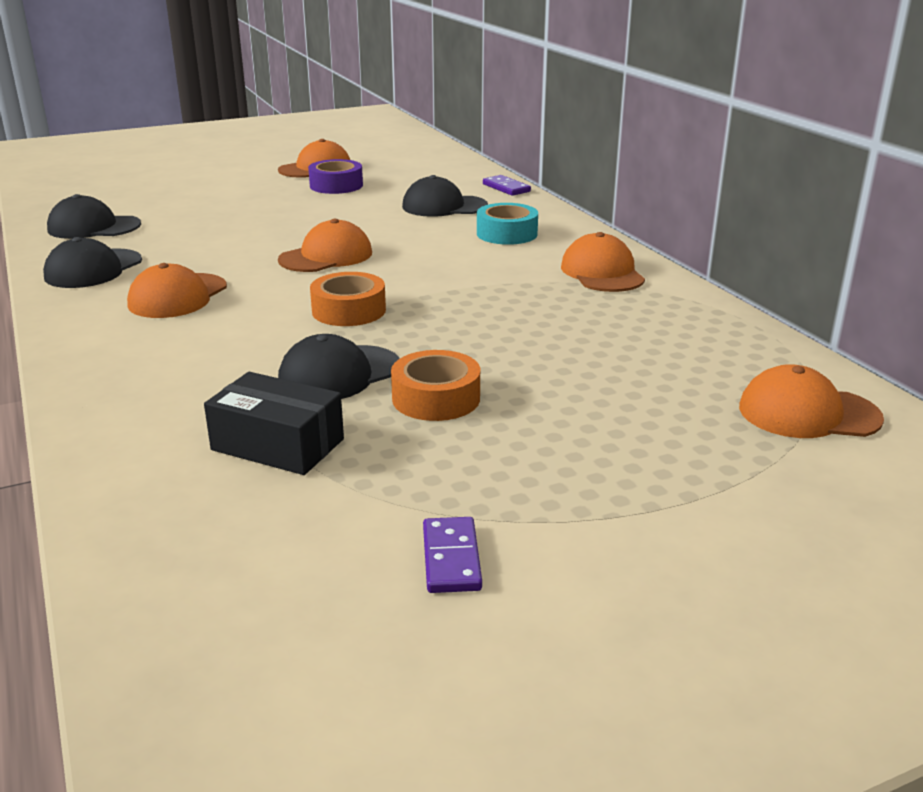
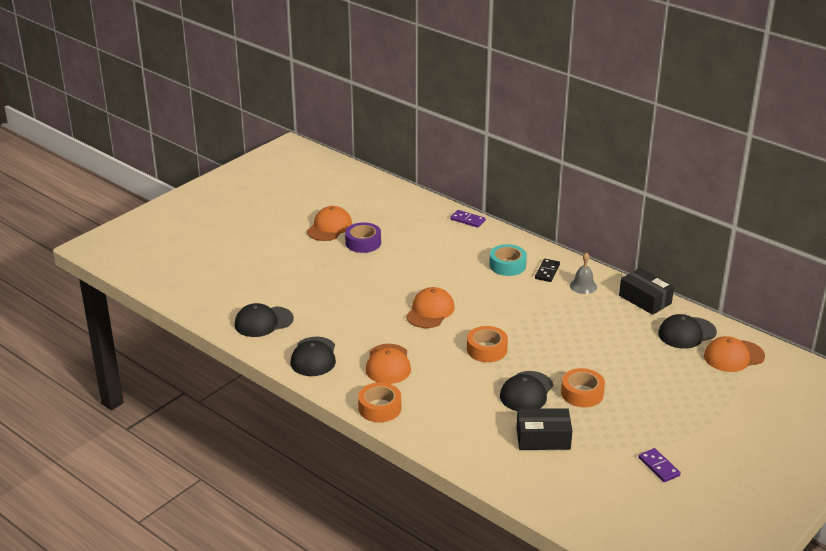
camera: 25 degrees left, 5 degrees up
black cap [402,175,488,217] -> black cap moved to [658,314,717,349]
orange cap [561,232,645,292] -> grey bell [570,252,597,294]
none -> orange tape [358,382,401,422]
none -> black domino [535,259,560,282]
none -> black box [619,268,674,315]

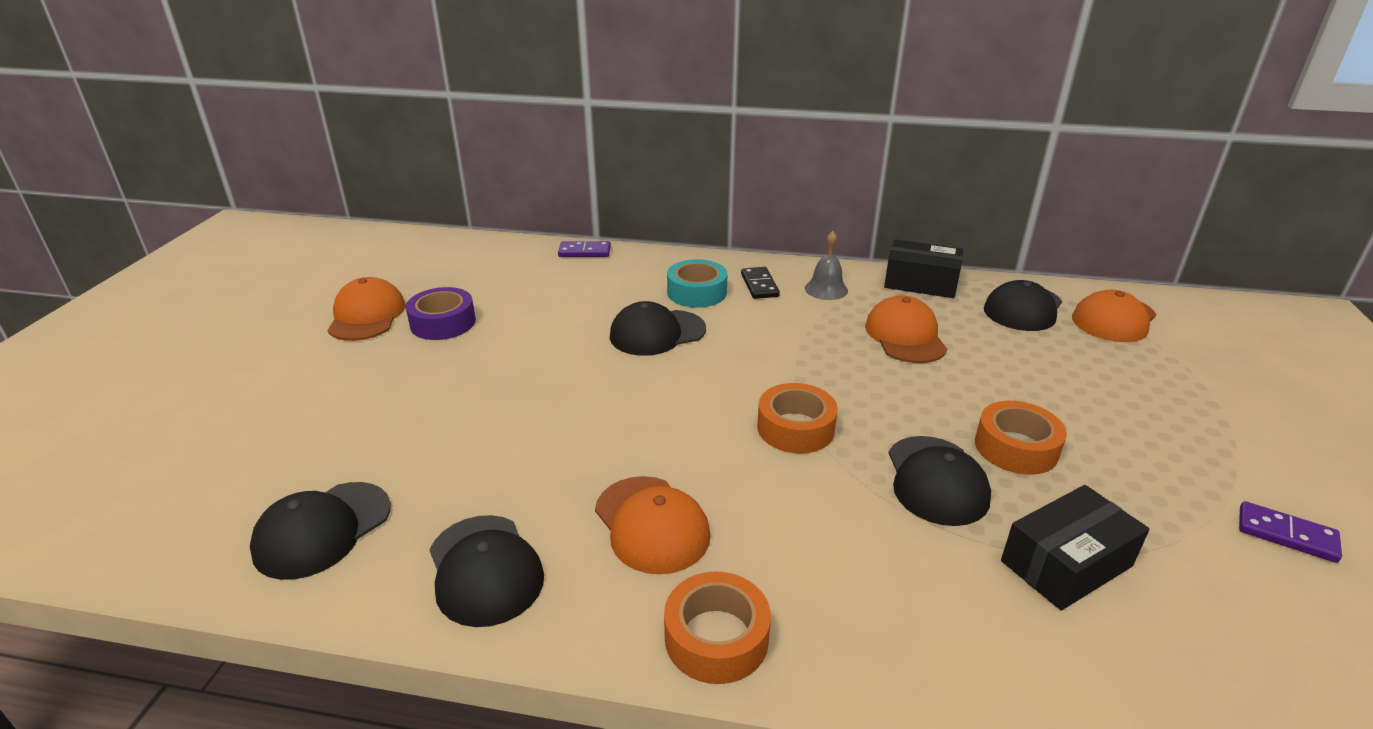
camera: 30 degrees left, 0 degrees up
orange cap [406,287,455,328] -> orange cap moved to [865,295,947,363]
none -> black cap [610,301,706,356]

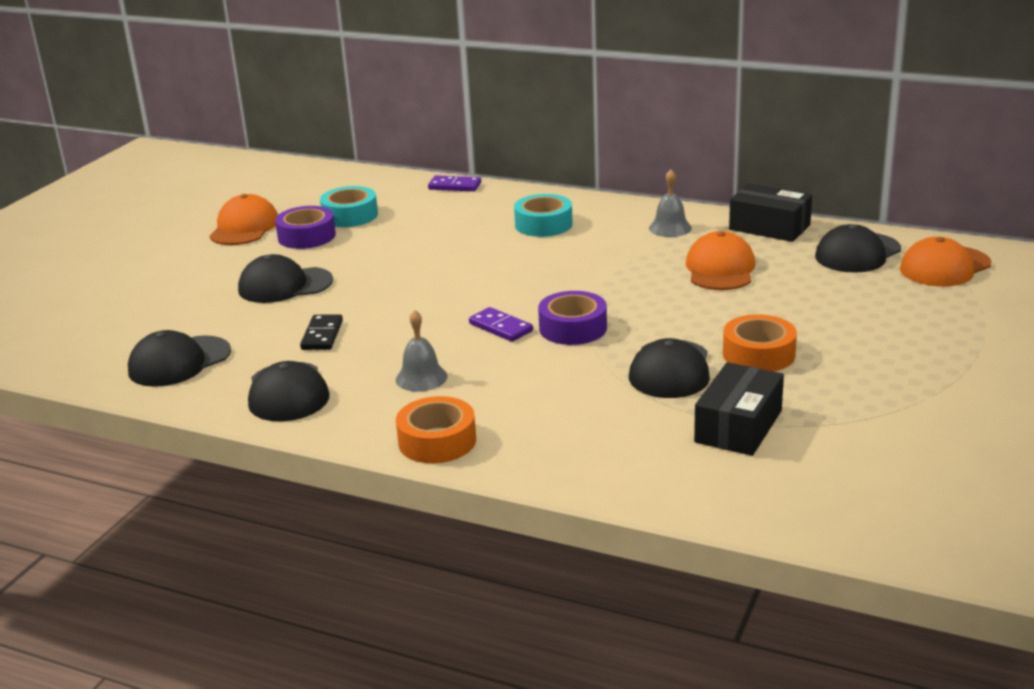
camera: 15 degrees right, 5 degrees down
orange cap [595,476,710,574] -> grey bell [396,310,447,392]
black cap [610,301,706,356] -> black cap moved to [238,254,333,303]
black domino [741,267,780,299] -> black domino moved to [300,314,343,350]
orange tape [757,383,838,453] -> purple tape [538,291,607,345]
black box [1001,485,1150,610] -> black box turned 45 degrees counterclockwise [694,362,784,456]
purple domino [1239,501,1342,563] -> purple domino moved to [469,307,533,342]
none -> turquoise tape [320,186,378,227]

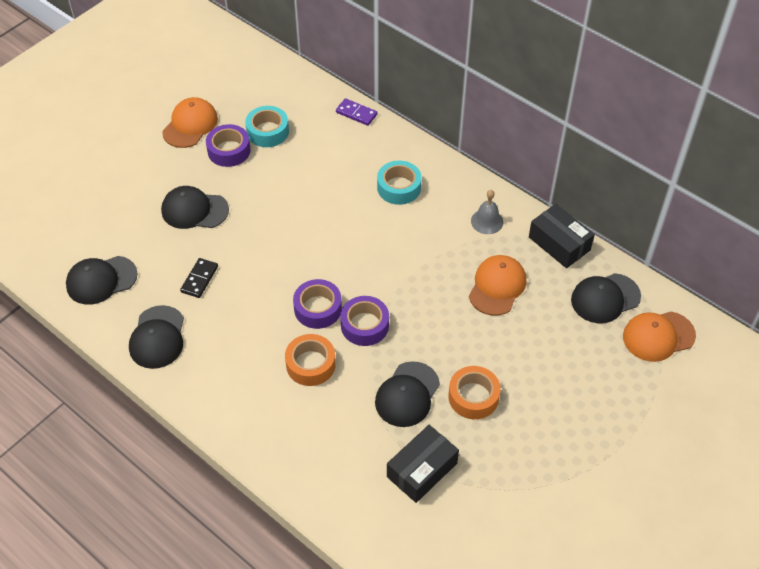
camera: 15 degrees right, 25 degrees up
grey bell [396,310,447,392] -> none
orange tape [396,396,476,463] -> orange tape moved to [285,334,336,386]
purple domino [469,307,533,342] -> purple tape [293,279,342,329]

